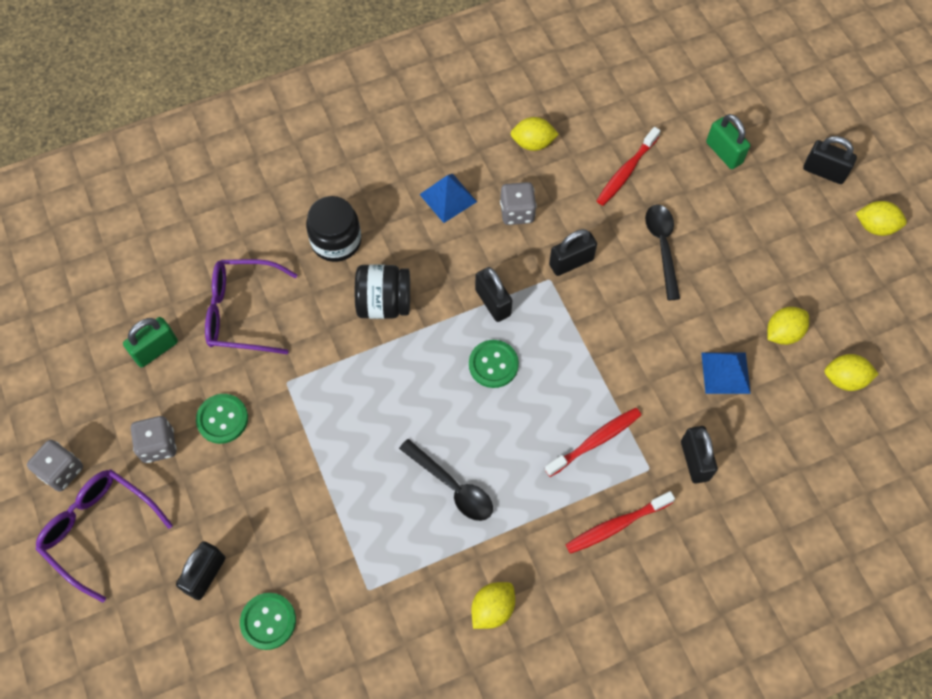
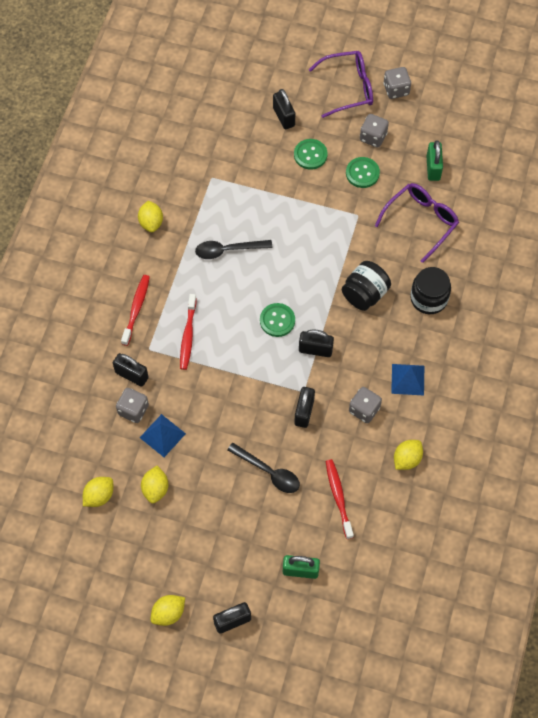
camera: 130 degrees right, 0 degrees up
green button [240,593,296,650] -> green button moved to [294,139,328,170]
none -> grey dice [116,388,149,423]

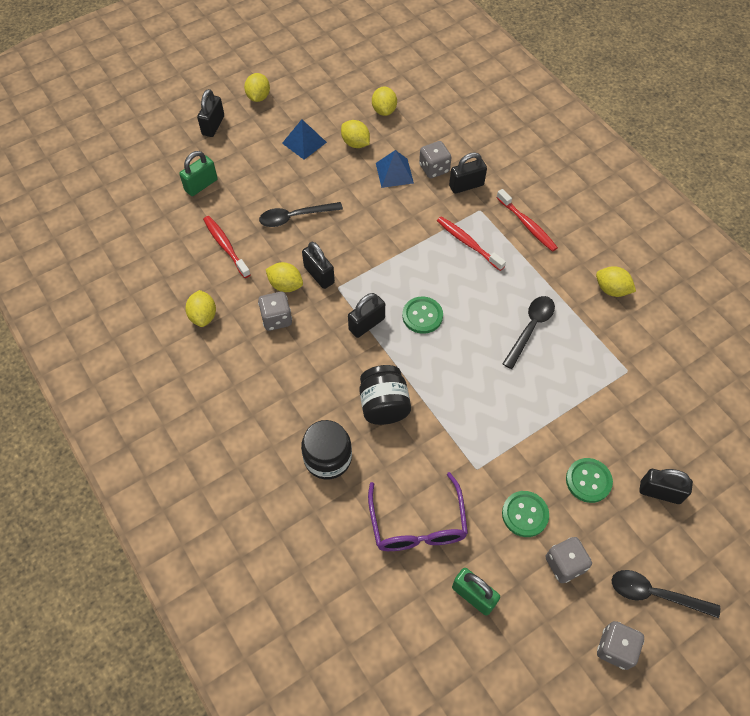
camera: 130 degrees right, 5 degrees down
purple glasses [309,51,373,118] -> black spoon [612,570,720,618]
red toothbrush [326,459,354,539] -> red toothbrush turned 150 degrees counterclockwise [203,216,251,278]
blue pyramid [391,364,424,395] -> blue pyramid moved to [282,120,327,160]
none -> yellow lemon [265,262,303,292]

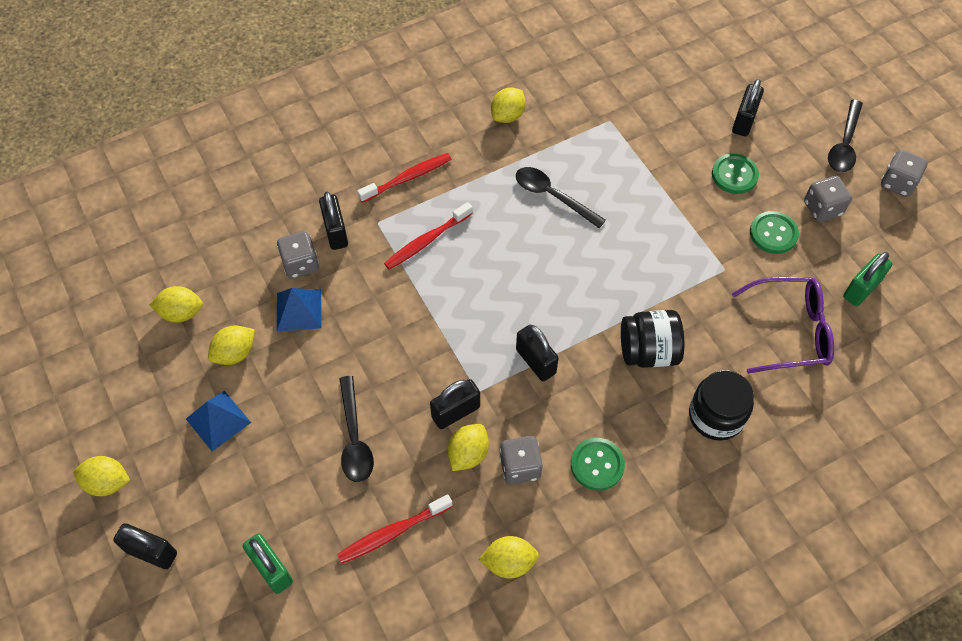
camera: 85 degrees left, 0 degrees up
green button [402,297,443,334] -> green button moved to [571,438,625,491]

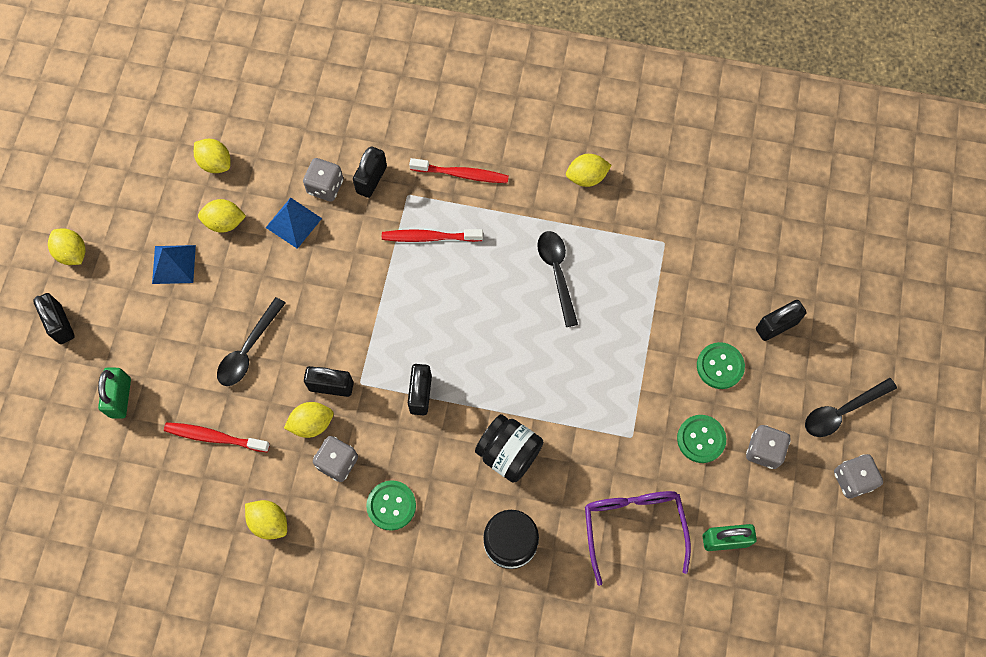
camera: 40 degrees right, 10 degrees up
purple glasses [732,277,834,374] -> purple glasses turned 135 degrees counterclockwise [585,491,691,586]

